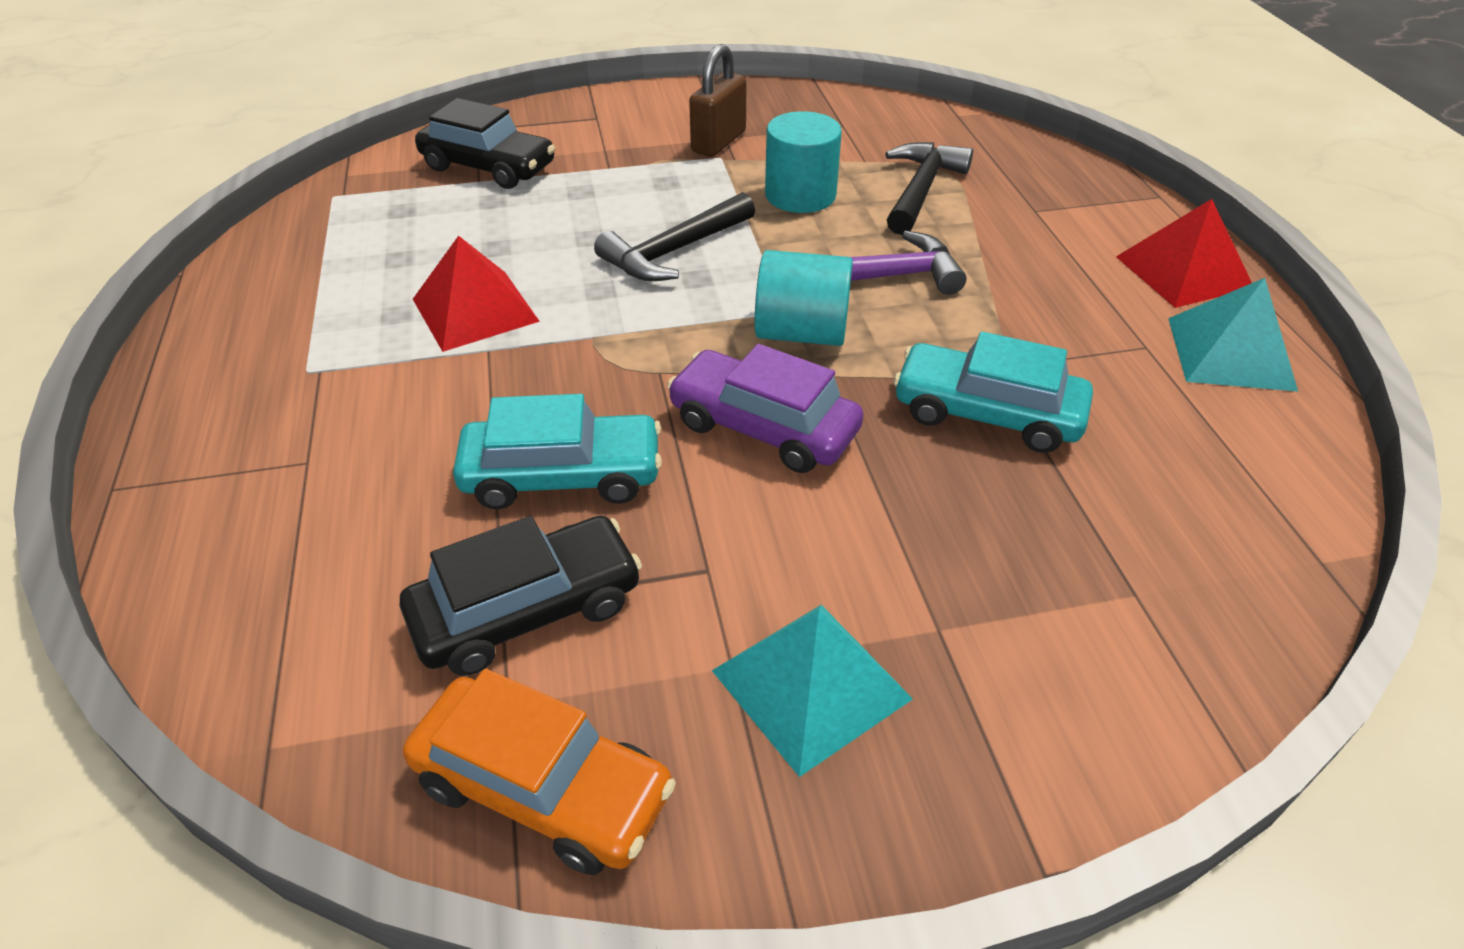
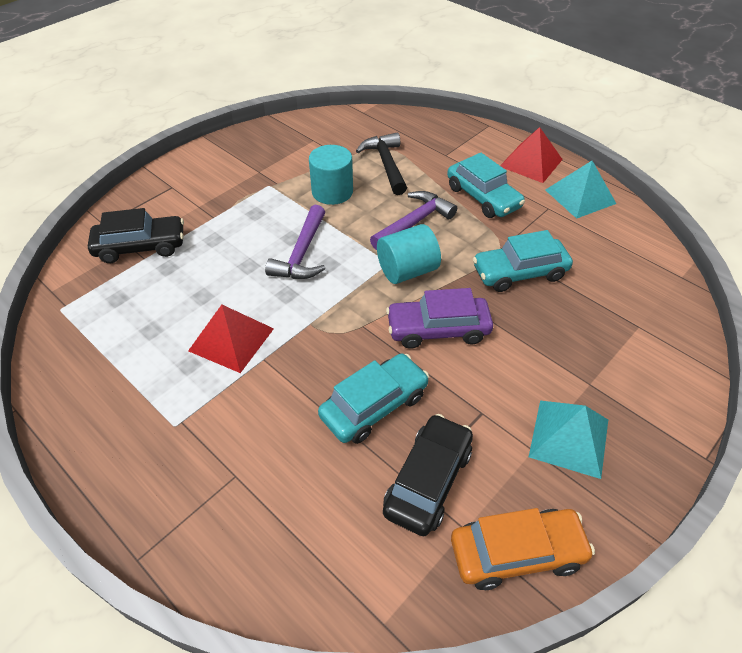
camera: 35 degrees left, 5 degrees up
black hammer [594,192,755,281] -> purple hammer [265,205,325,279]
brown padlock [689,44,747,157] -> none
none -> turquoise car [447,153,525,218]

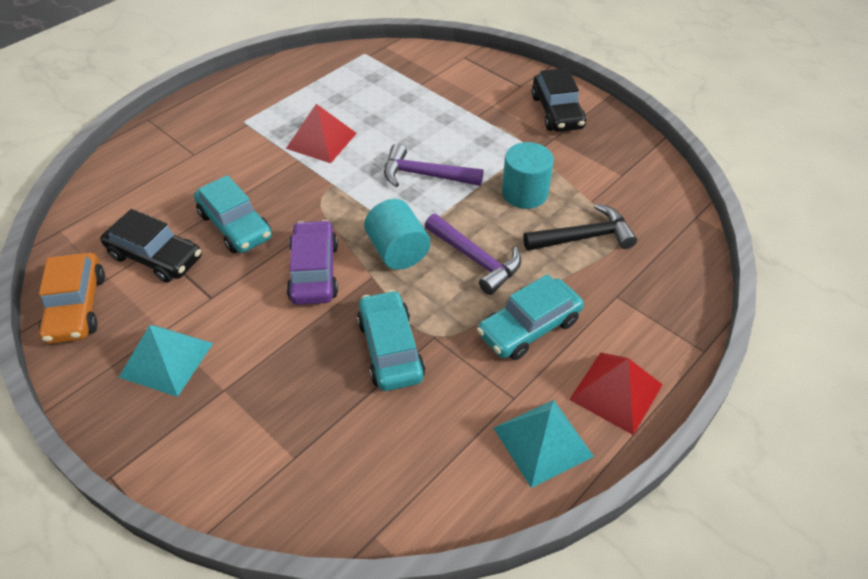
camera: 90 degrees right, 0 degrees up
black car [88,208,184,263] -> black car moved to [531,68,586,132]

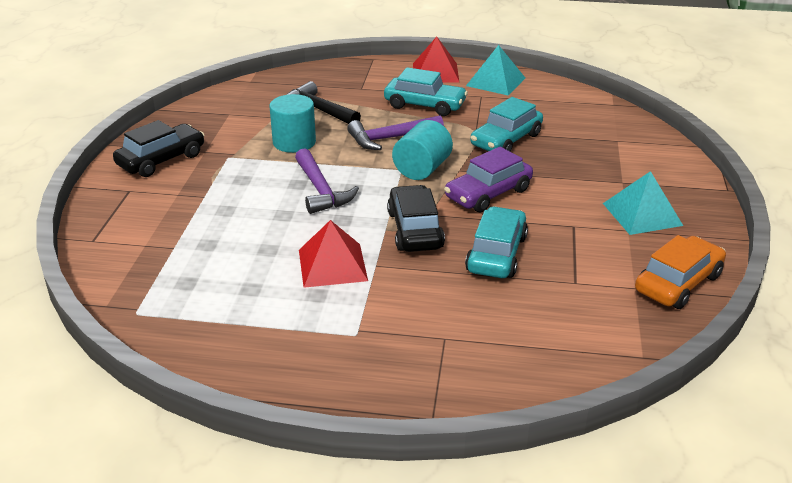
camera: 125 degrees left, 15 degrees down
black car [100,209,201,283] -> black car moved to [387,185,445,252]
purple hammer [425,214,521,295] -> purple hammer turned 120 degrees counterclockwise [347,115,444,150]

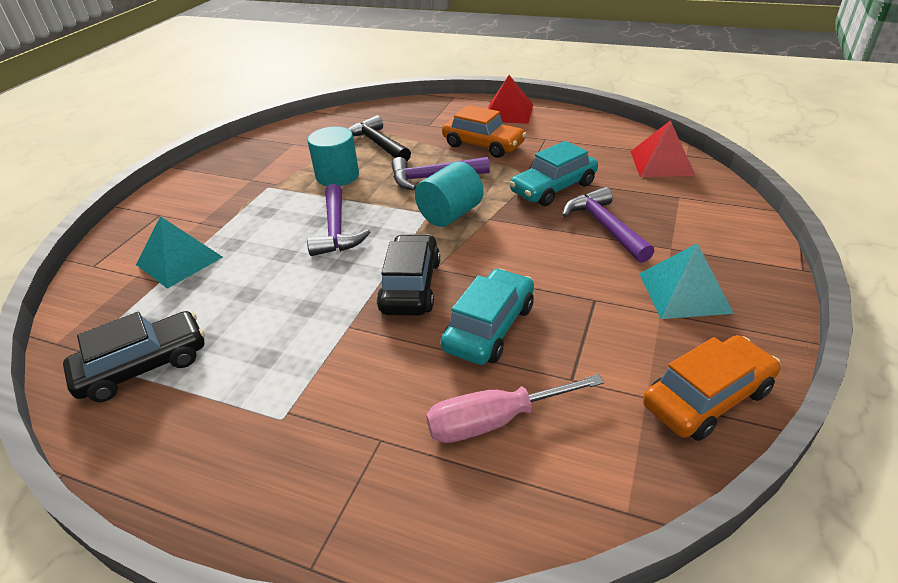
camera: 15 degrees right, 5 degrees up
black car [113,120,204,177] -> black car moved to [63,311,205,402]
red pyramid [299,220,368,288] -> red pyramid moved to [630,120,696,177]
turquoise car [384,67,468,116] -> orange car [442,105,527,158]
purple car [444,147,533,212] -> none
turquoise pyramid [466,45,525,96] -> turquoise pyramid moved to [136,216,223,289]
none -> pink screwdriver [426,374,604,443]
none -> purple hammer [562,187,655,263]

